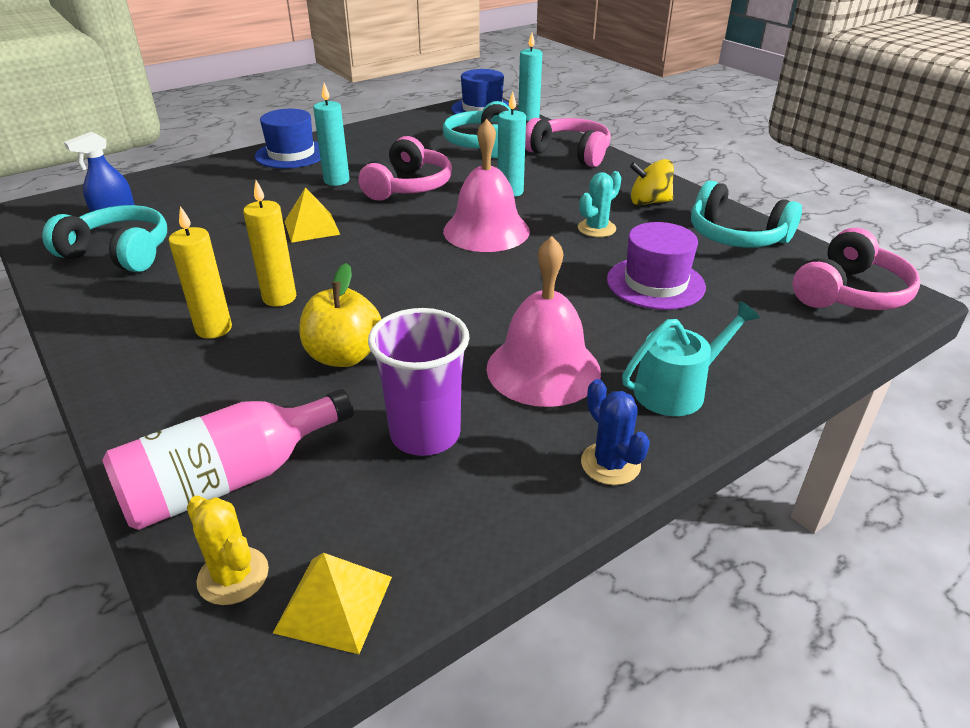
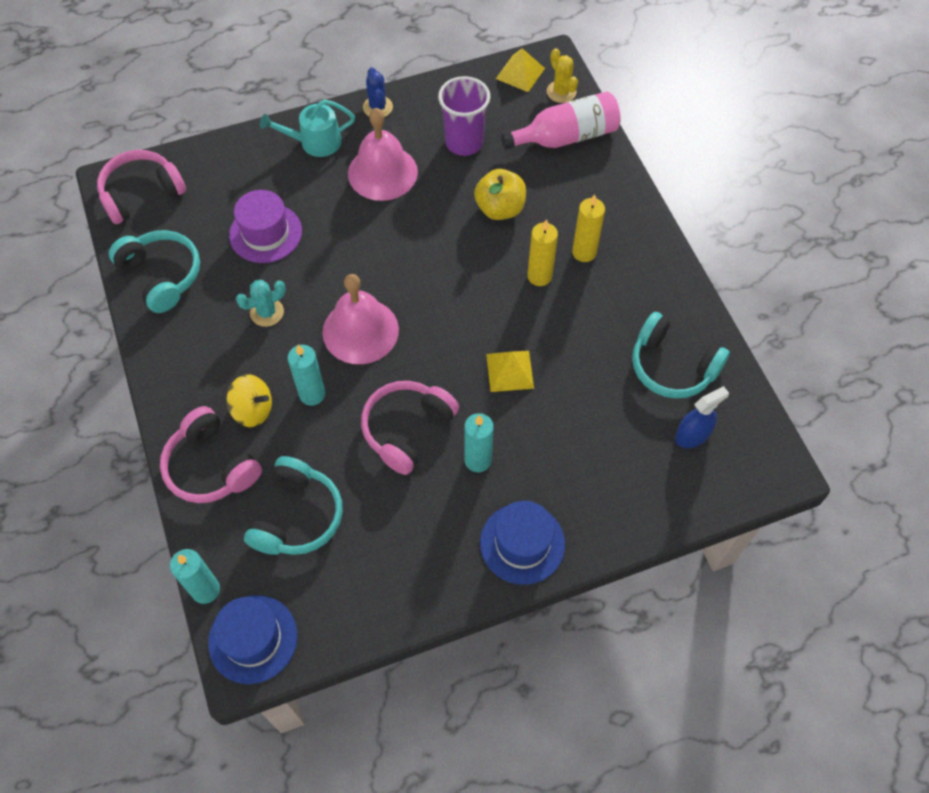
camera: 165 degrees left, 25 degrees up
yellow spinning top [630,159,674,205] -> yellow spinning top moved to [226,374,272,427]

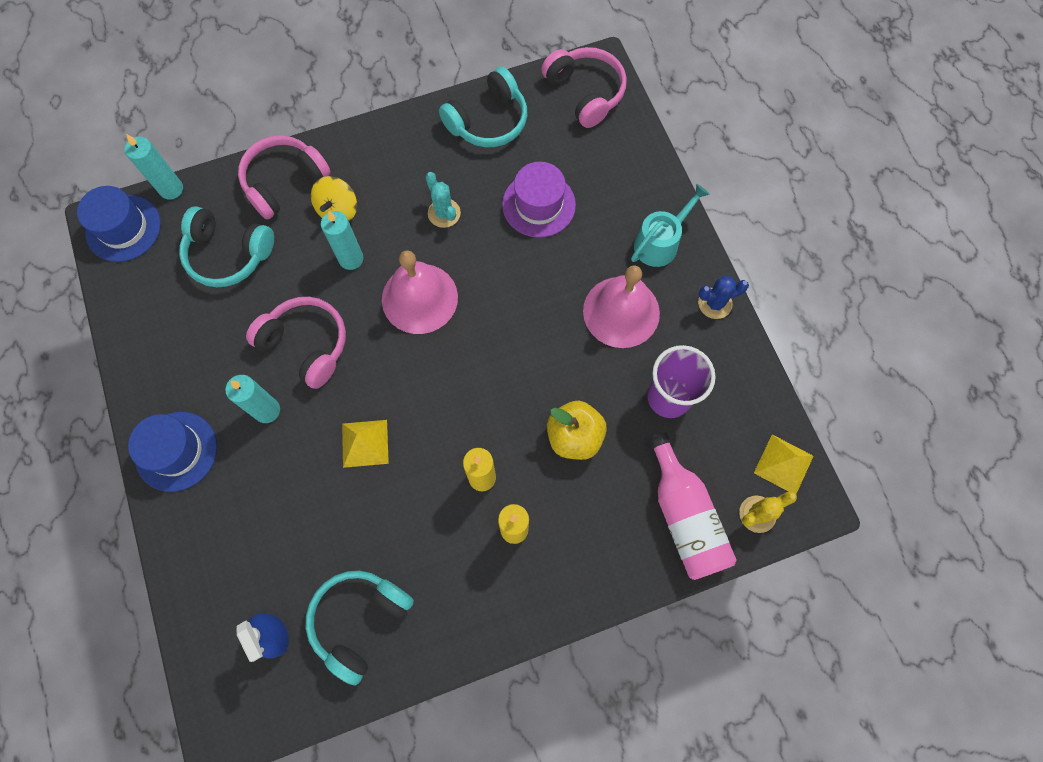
camera: 90 degrees right, 10 degrees up
turquoise watering can [260,100,355,157] -> turquoise watering can turned 60 degrees clockwise [631,184,710,267]

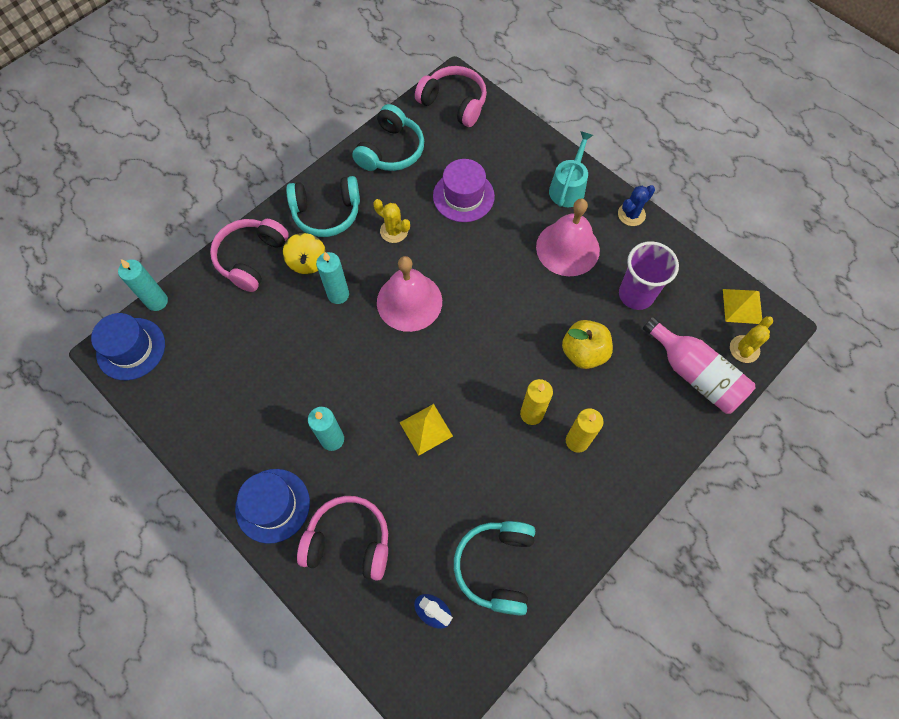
camera: 25 degrees left, 5 degrees down
turquoise headphones [179,206,274,287] -> turquoise headphones moved to [286,176,360,237]
pink headphones [246,297,346,389] -> pink headphones moved to [297,496,388,581]
turquoise cactus [425,172,461,228] -> yellow cactus [374,199,410,243]

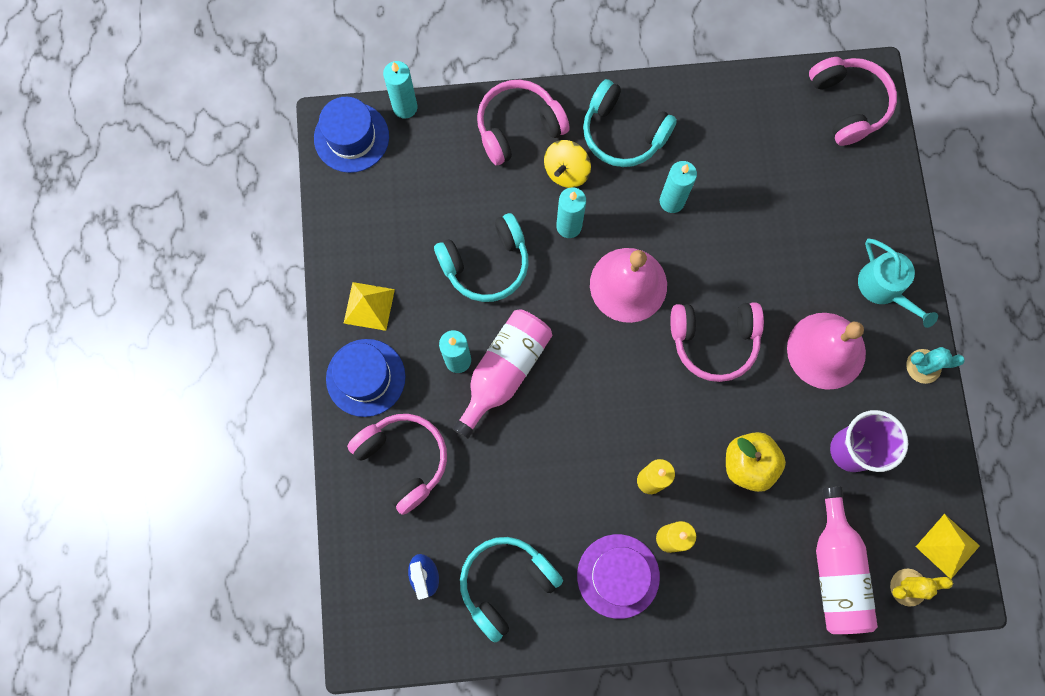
camera: 40 degrees right, 10 degrees up
turquoise headphones [352,104,424,171] -> turquoise headphones moved to [434,213,529,302]
yellow cactus [374,199,410,243] -> turquoise candle [660,161,697,213]
yellow pyramid [399,404,453,456] -> yellow pyramid moved to [344,282,395,331]
purple hat [433,159,495,222] -> purple hat moved to [577,534,660,619]
turquoise watering can [549,131,593,207] -> turquoise watering can turned 90 degrees clockwise [858,238,938,328]
blue cactus [618,185,655,226] -> turquoise cactus [906,347,965,384]
none -> pink bottle [452,309,552,439]
none -> pink headphones [670,302,764,382]

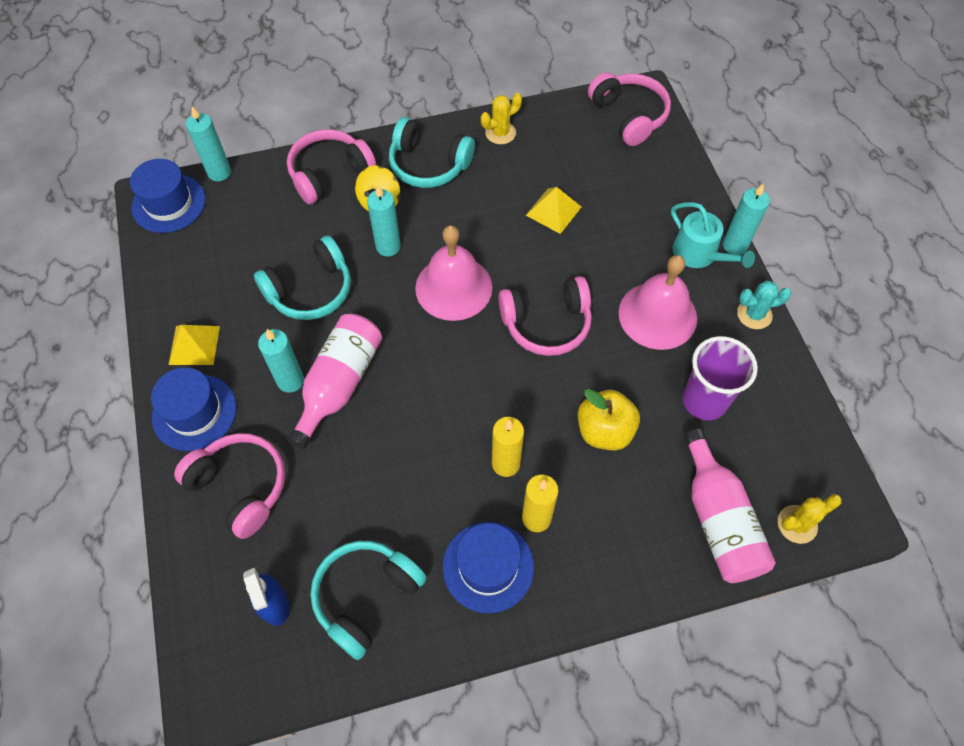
camera: 10 degrees left, 15 degrees down
purple hat [577,534,660,619] -> blue hat [443,522,534,613]
turquoise candle [660,161,697,213] -> turquoise candle moved to [723,184,770,255]
yellow pyramid [916,514,980,579] -> yellow pyramid moved to [526,187,581,234]
none -> yellow cactus [481,93,522,144]

